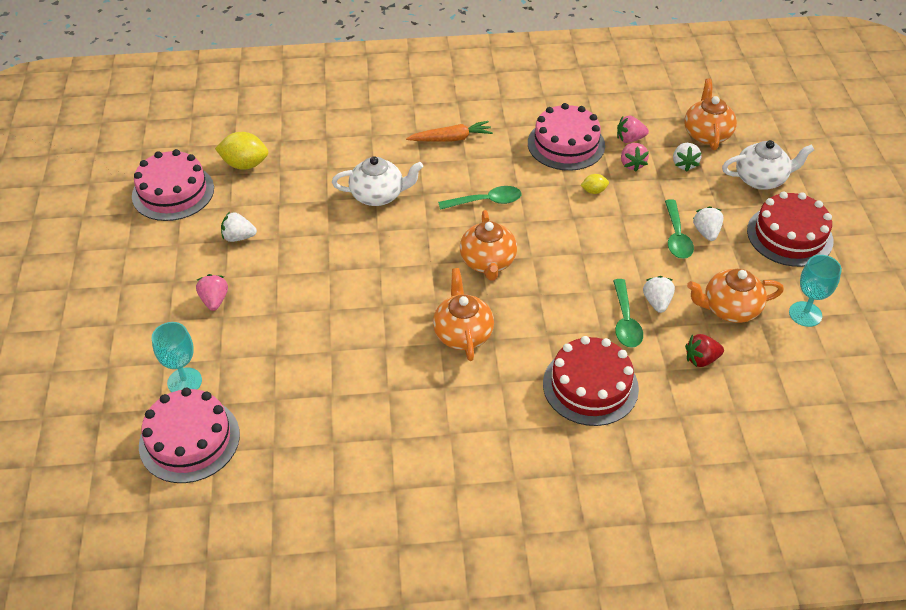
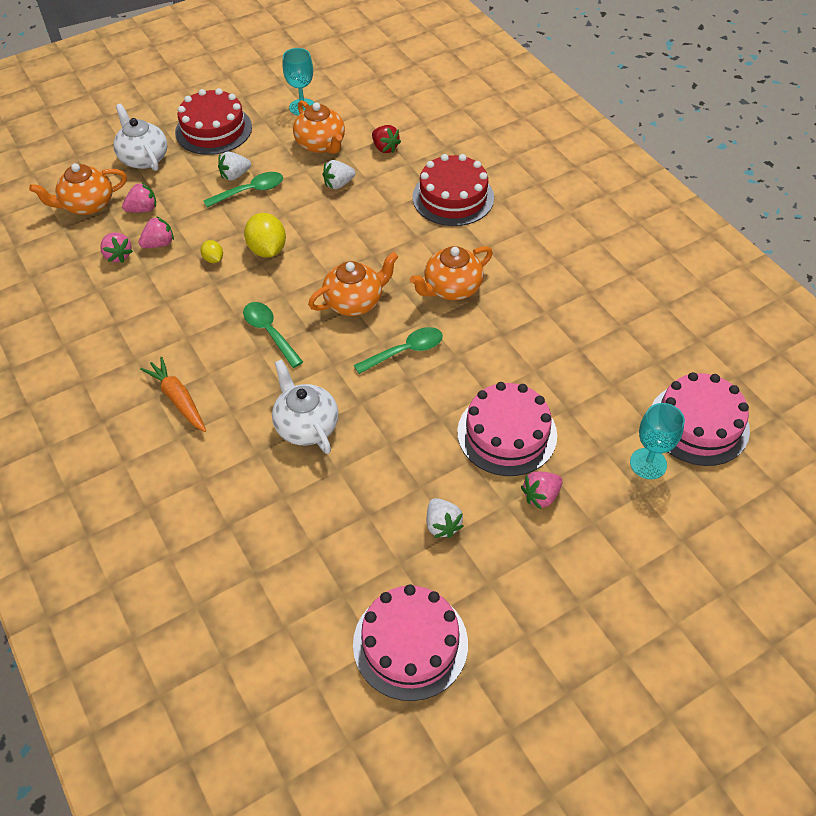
camera: 115 degrees left, 5 degrees up
yellow lemon [215,132,268,170] -> yellow lemon moved to [244,213,286,258]
pink cake [528,103,605,171] -> pink cake moved to [457,382,557,476]
green spoon [613,279,643,348] -> green spoon moved to [354,327,443,374]
white strawberry [673,143,701,172] -> pink strawberry [122,183,156,213]

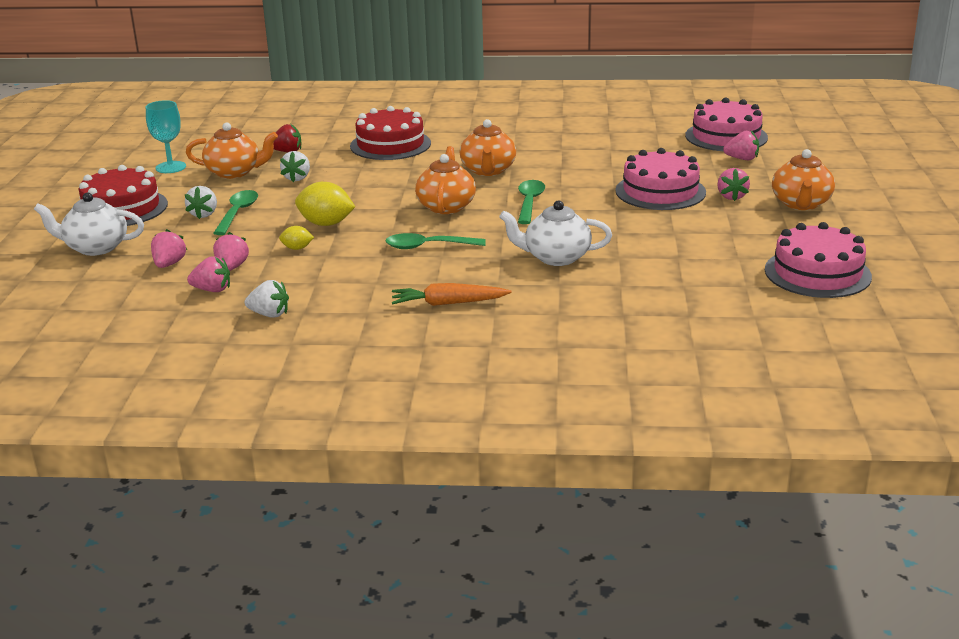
camera: 55 degrees left, 25 degrees down
orange teapot [29,163,127,215] -> orange teapot moved to [772,149,835,210]
white strawberry [426,498,464,538] -> white strawberry moved to [245,280,289,318]
turquoise goblet [630,403,685,479] -> pink strawberry [723,131,759,160]

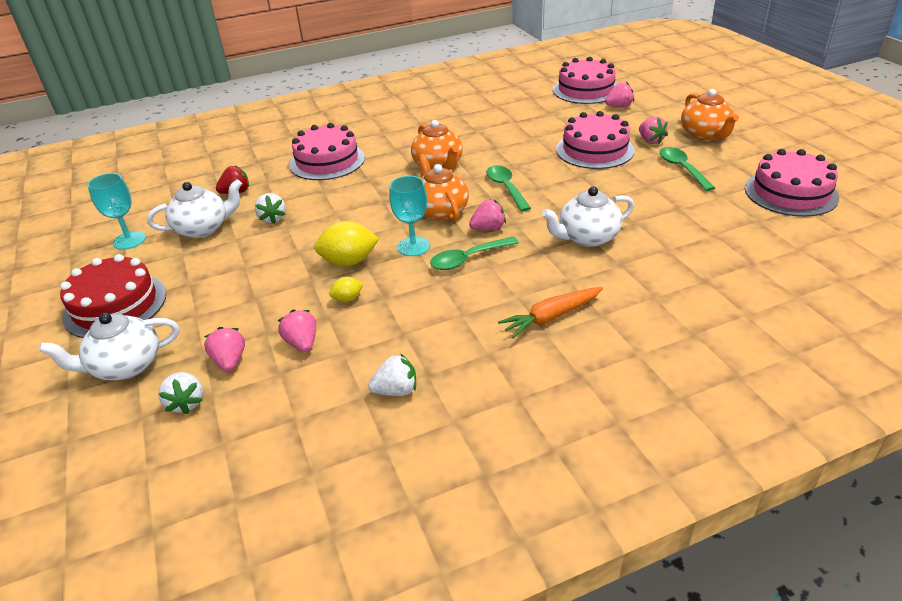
camera: 25 degrees left, 10 degrees up
white strawberry [184,186,217,219] -> white strawberry moved to [158,372,203,415]
orange teapot [186,122,278,179] -> white teapot [147,179,242,238]
pink strawberry [187,256,230,292] -> pink strawberry moved to [469,199,506,230]
green spoon [214,190,258,235] -> green spoon moved to [660,147,715,191]
red cake [350,106,431,160] -> pink cake [289,123,365,180]
none -> turquoise goblet [389,176,430,256]

